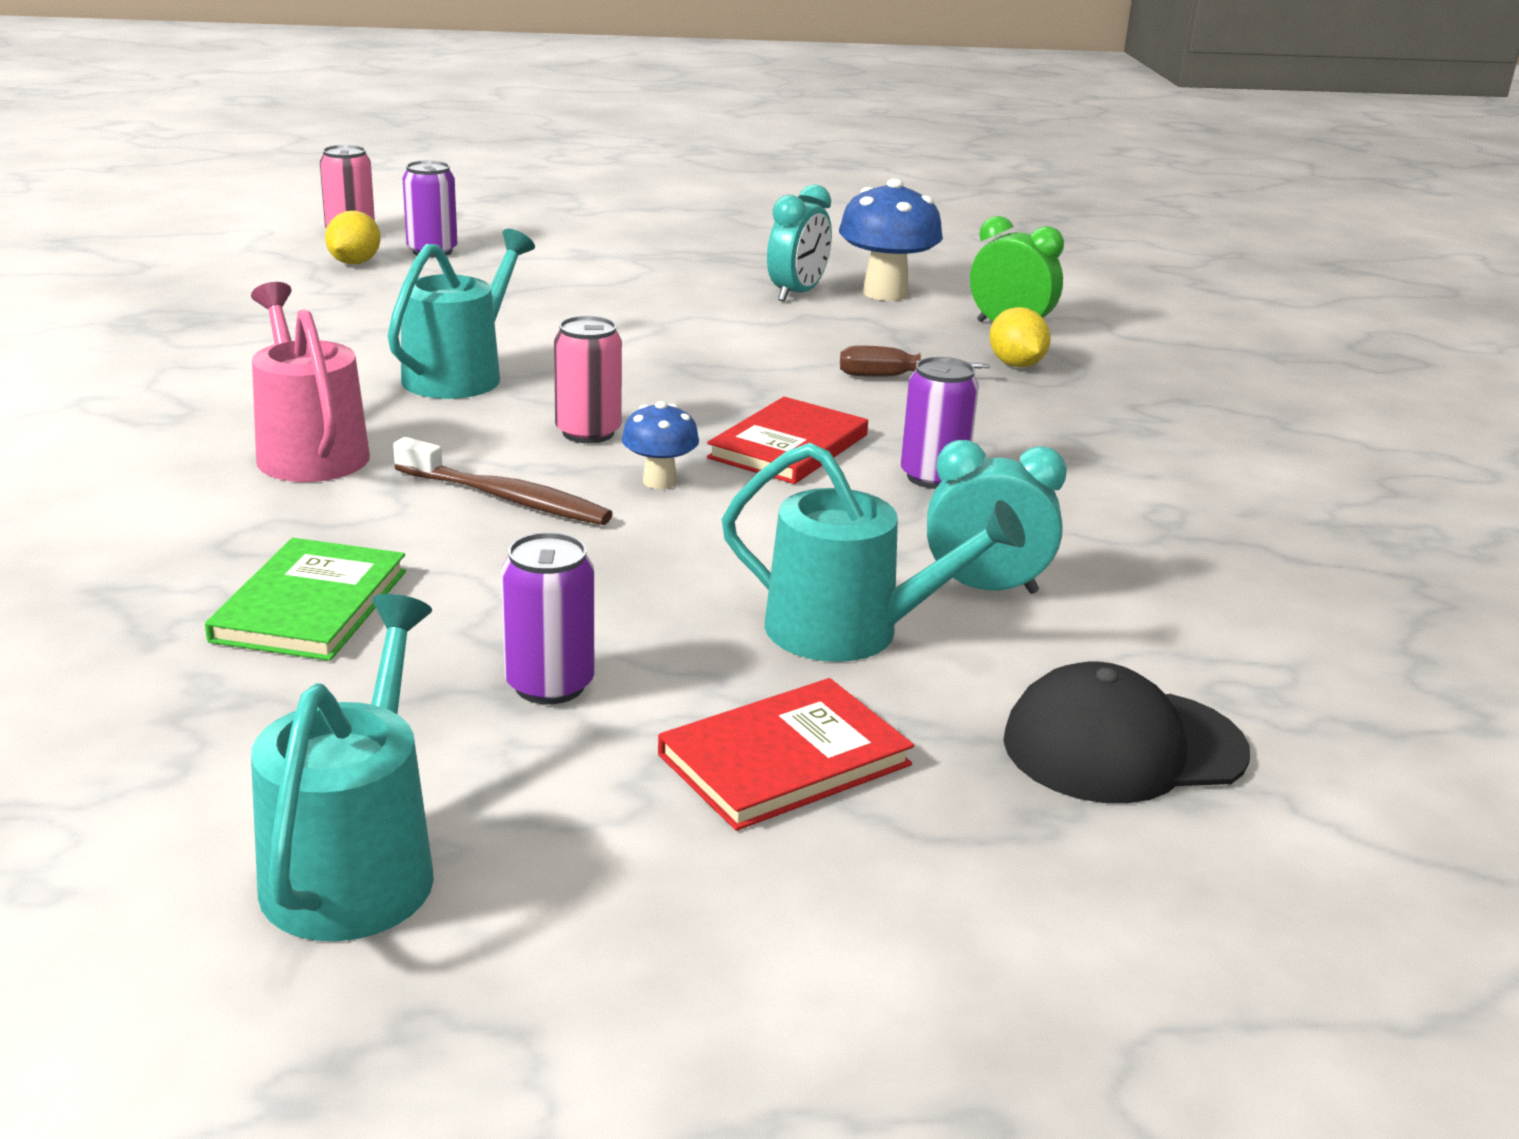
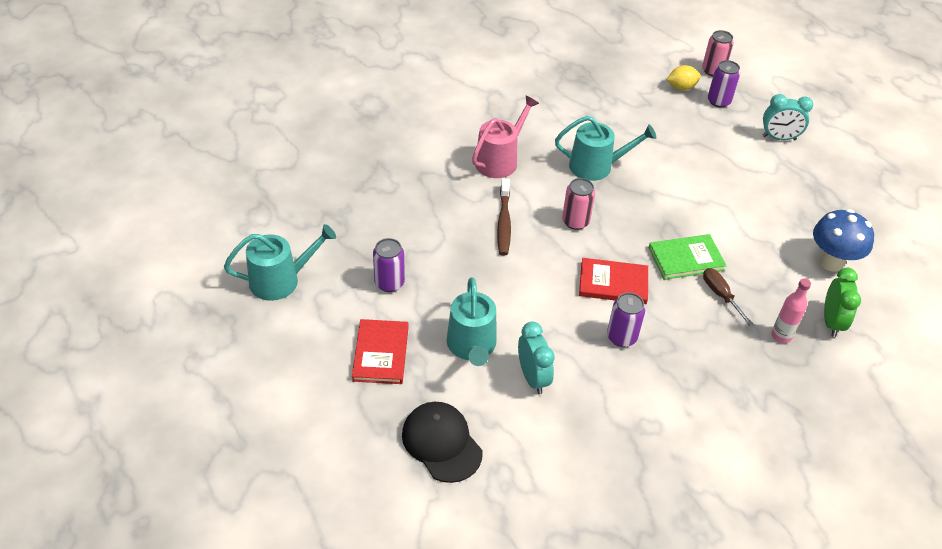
camera: 65 degrees right, 20 degrees up
green book [205,538,406,661] -> green book moved to [649,234,727,280]
blue mushroom [622,401,699,489] -> none
red book [658,678,914,831] -> red book turned 60 degrees clockwise [352,319,409,384]
turquoise clock [767,184,832,302] -> turquoise clock moved to [763,94,813,140]
yellow lemon [989,307,1051,367] -> pink bottle [771,279,811,343]

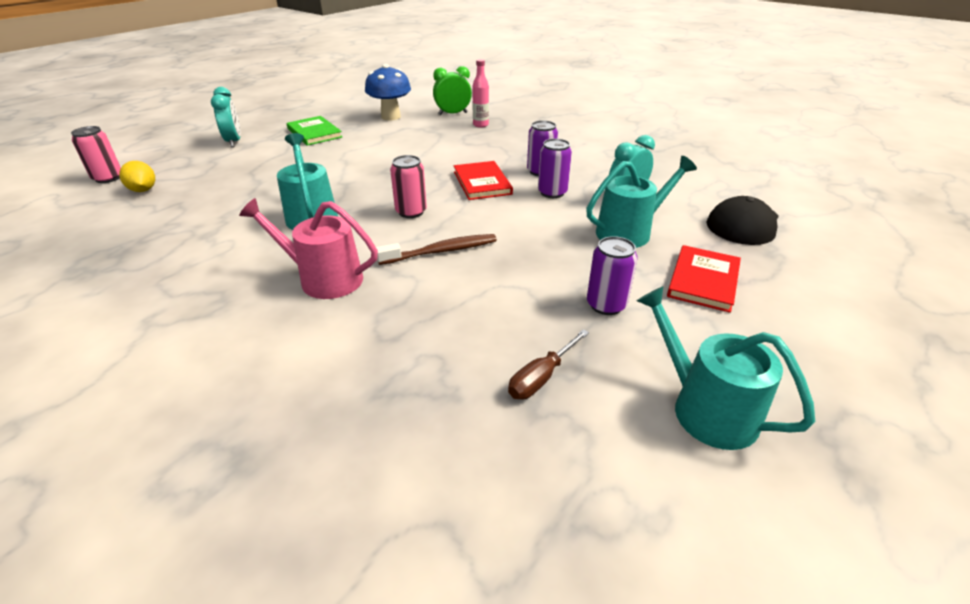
camera: 110 degrees left, 10 degrees down
red book [352,319,409,384] -> red book turned 45 degrees counterclockwise [667,245,741,313]
green book [649,234,727,280] -> green book moved to [287,116,342,146]
brown screwdriver [703,268,753,326] -> brown screwdriver moved to [508,329,589,399]
purple can [708,60,740,108] -> purple can moved to [538,138,572,198]

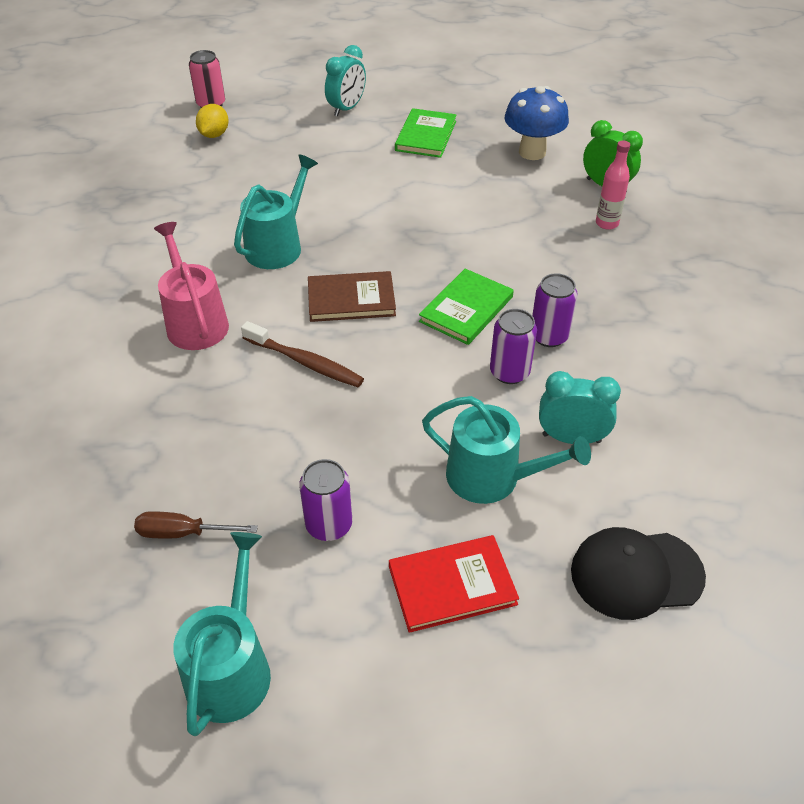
camera: 50 degrees right, 10 degrees up
pink can [390,155,427,218] -> brown book [308,271,396,322]
red book [454,161,513,200] -> green book [419,269,514,345]

